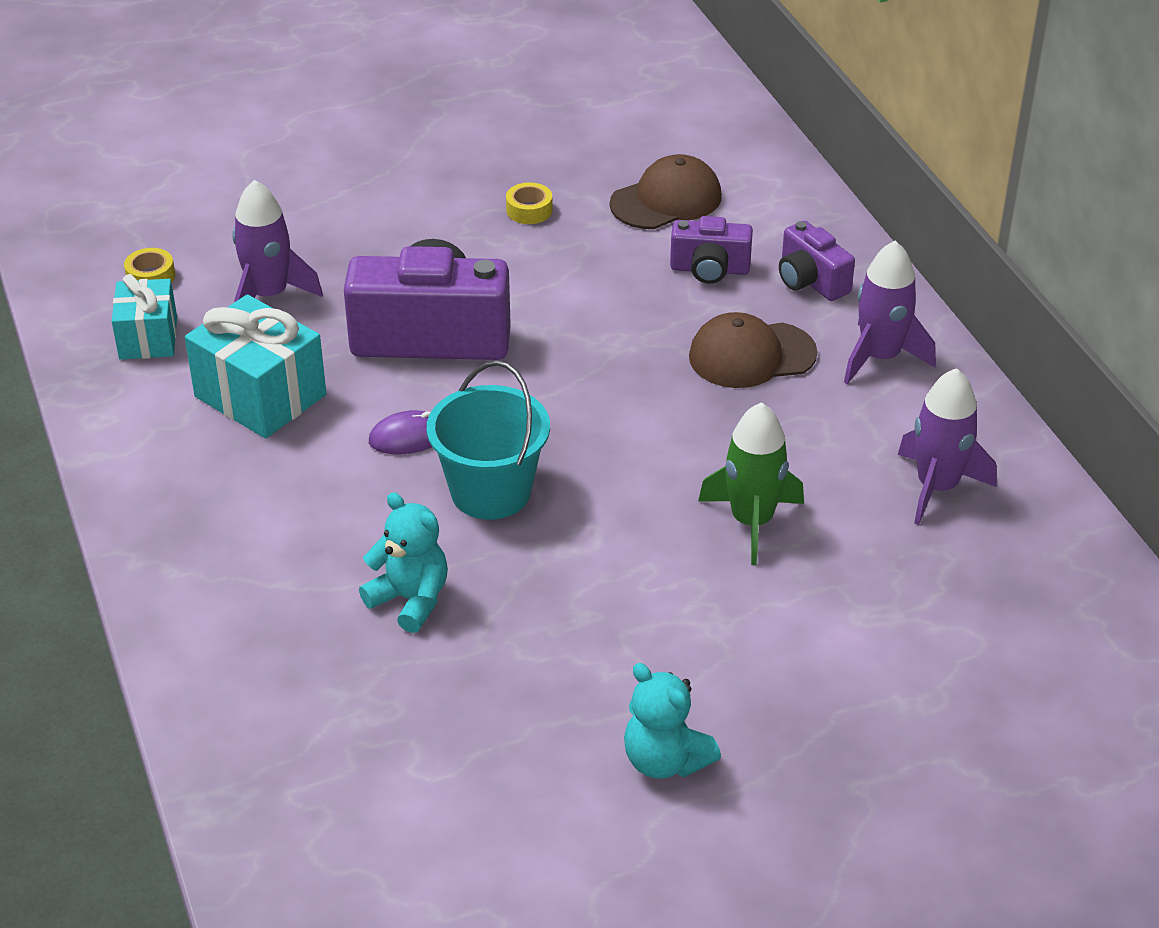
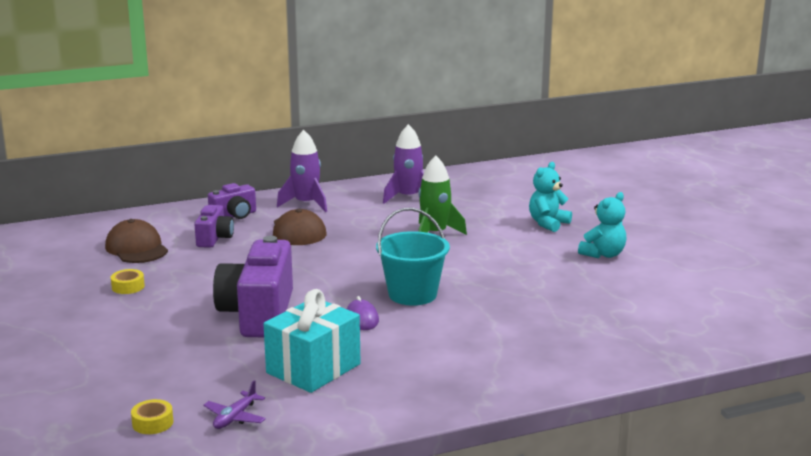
camera: 90 degrees left, 20 degrees down
turquoise gift [112,274,177,360] -> purple plane [203,380,266,429]
purple rocket [232,180,323,303] -> none
turquoise teddy bear [359,492,448,633] -> turquoise teddy bear moved to [529,162,572,232]

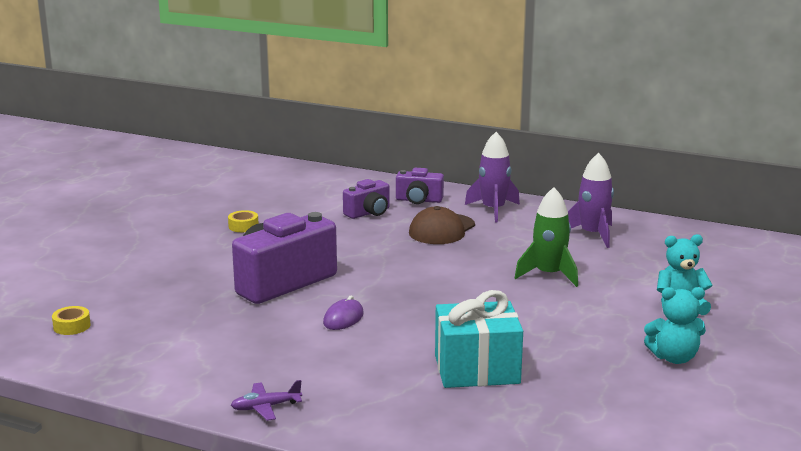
camera: 45 degrees right, 0 degrees up
brown cap [105,219,168,263] -> none
purple plane [203,380,266,429] -> purple plane moved to [231,380,302,421]
turquoise gift [264,289,360,393] -> turquoise gift moved to [435,290,523,388]
turquoise bucket [376,207,450,306] -> none

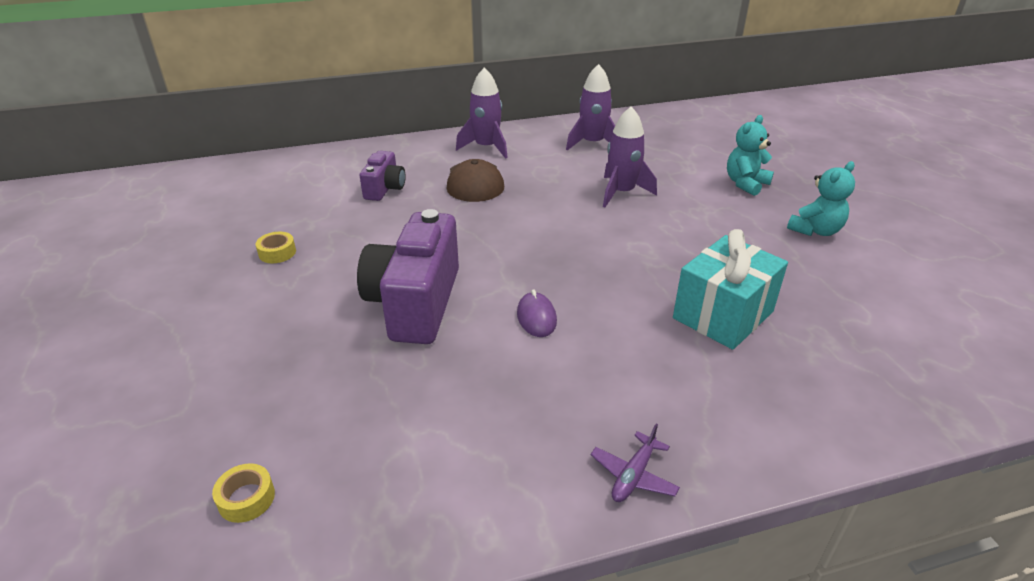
camera: 40 degrees left, 15 degrees up
purple camera [396,168,444,204] -> none
green rocket [515,187,578,287] -> purple rocket [603,106,657,207]

